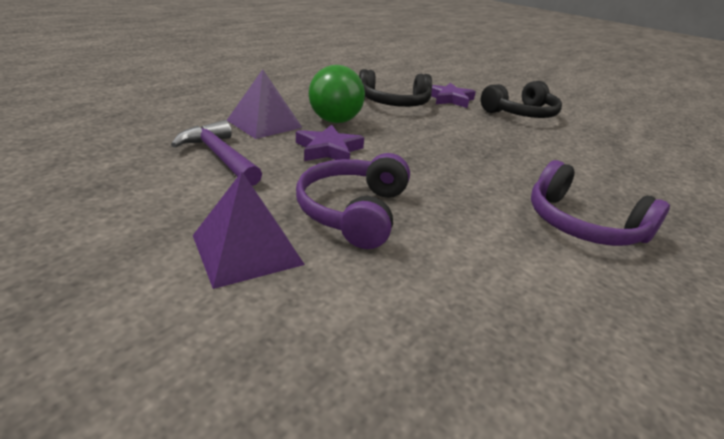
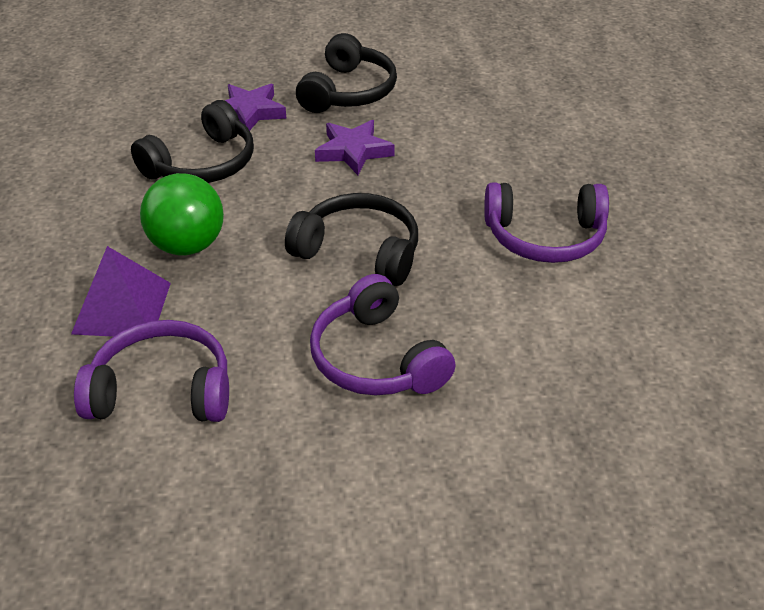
camera: 40 degrees left, 10 degrees up
purple hammer [171,120,262,186] -> purple headphones [74,320,229,422]
purple pyramid [193,172,305,289] -> none
purple star [296,125,364,161] -> purple star moved to [315,120,395,175]
none -> black headphones [285,193,418,286]

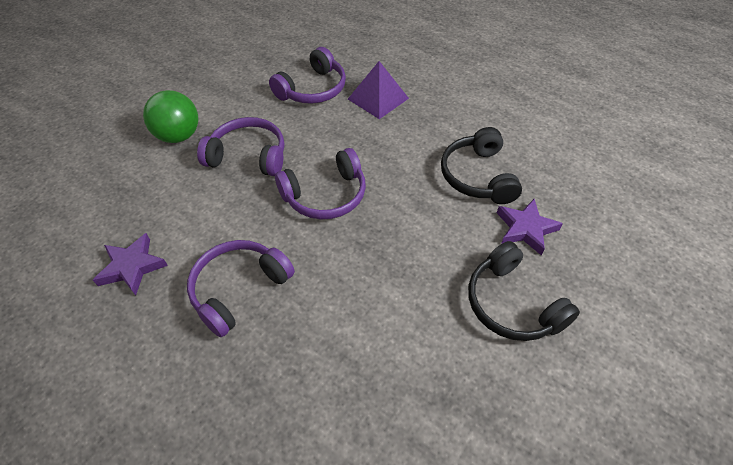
camera: 130 degrees right, 10 degrees up
green ball [140,173,224,256] -> green ball moved to [143,90,198,143]
black headphones [285,193,418,286] -> purple headphones [275,148,366,219]
purple star [315,120,395,175] -> purple star moved to [93,233,168,296]

